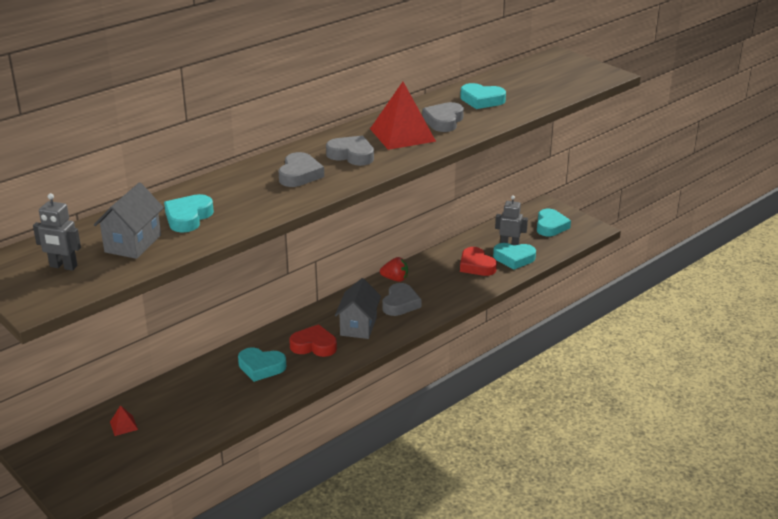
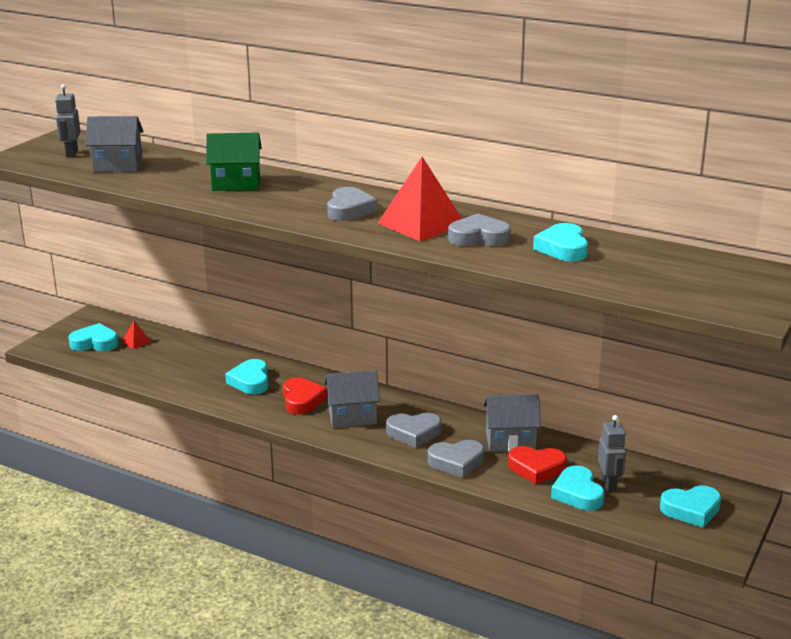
camera: 70 degrees right, 5 degrees down
turquoise heart [164,194,214,233] -> turquoise heart moved to [68,323,118,351]
grey heart [279,152,324,187] -> grey heart moved to [428,440,484,478]
red strawberry [380,257,408,282] -> none
red heart [460,247,497,276] -> red heart turned 120 degrees counterclockwise [508,446,567,484]
none -> green house [206,133,262,191]
none -> grey house [484,395,541,452]

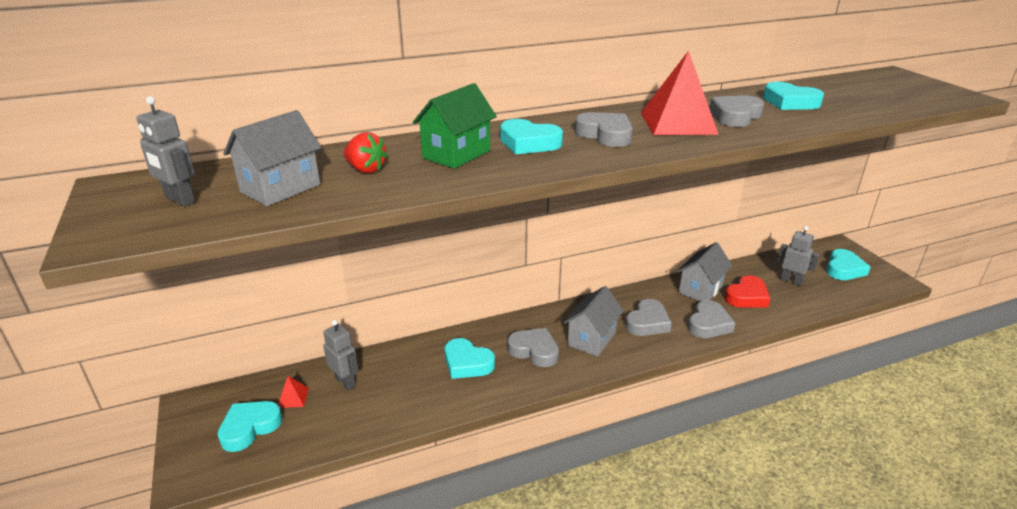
camera: 50 degrees left, 5 degrees up
red heart [283,377,327,414] -> grey heart [508,328,559,367]
turquoise heart [551,465,605,511] -> turquoise heart moved to [500,119,563,154]
none -> grey robot [323,320,358,390]
none -> red strawberry [344,132,388,173]

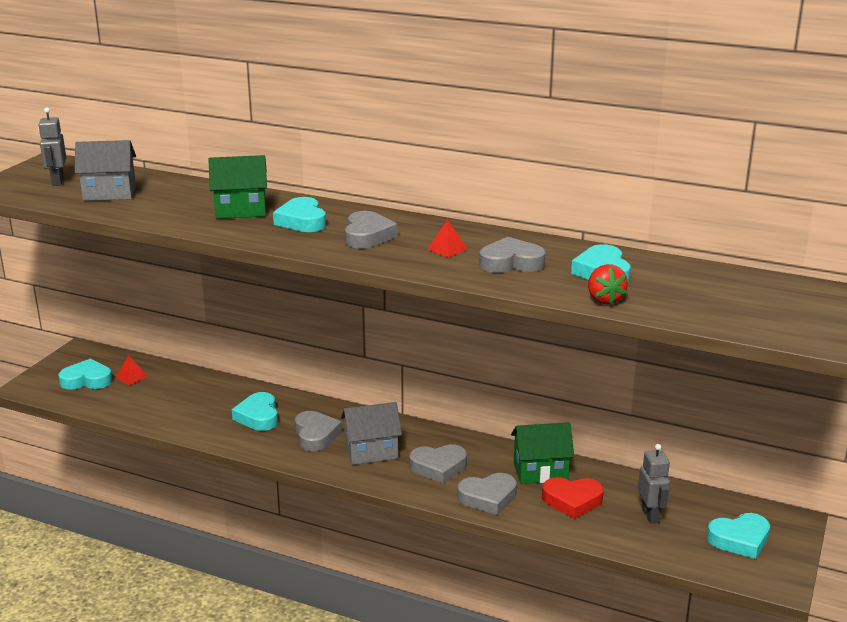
camera: 45 degrees right, 5 degrees down
grey robot [323,320,358,390] -> none
red strawberry [344,132,388,173] -> red strawberry moved to [588,264,628,304]
red pyramid [641,51,719,135] -> red pyramid [427,220,467,258], size x0.43
grey house [677,242,732,301] -> green house [511,422,574,484]

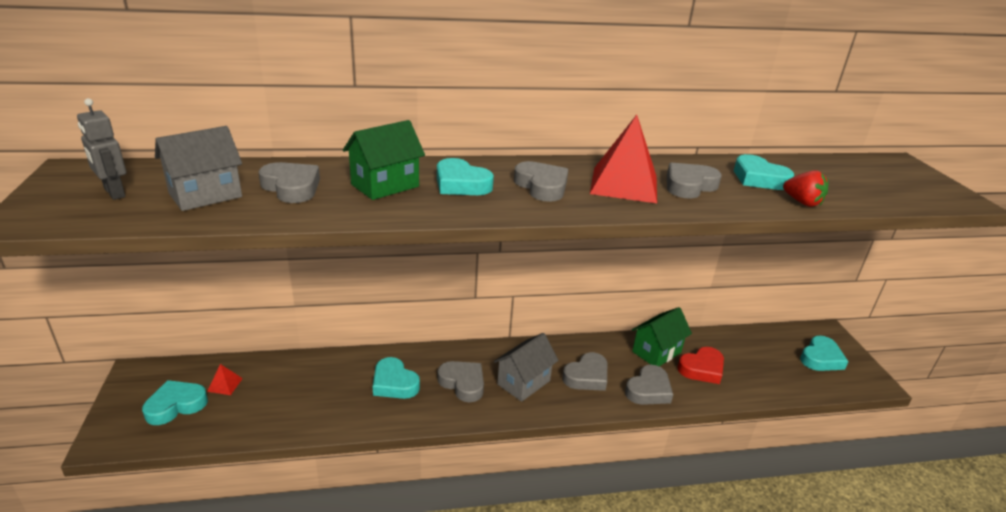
camera: 35 degrees left, 5 degrees up
red pyramid [427,220,467,258] -> red pyramid [590,115,657,203], size x2.34
grey robot [638,444,670,524] -> none
none -> grey heart [258,162,320,203]

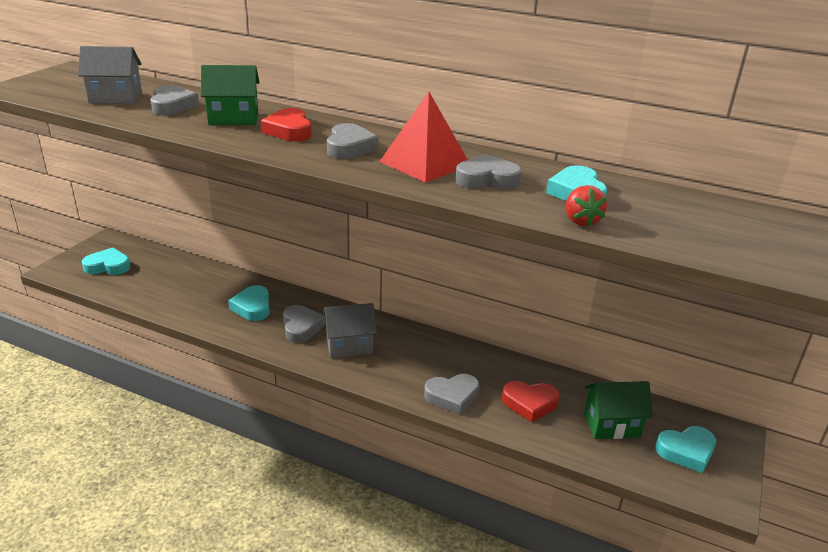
camera: 35 degrees right, 0 degrees up
grey robot [77,98,126,200] -> none
red pyramid [207,364,243,395] -> none
turquoise heart [437,158,494,195] -> red heart [261,108,311,141]
grey heart [562,352,607,391] -> none
green house [632,307,692,366] -> green house moved to [584,381,653,439]

